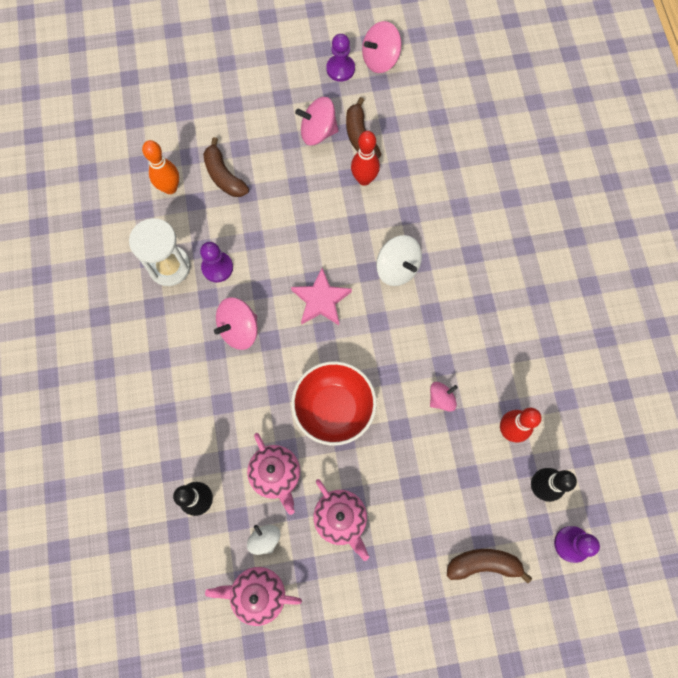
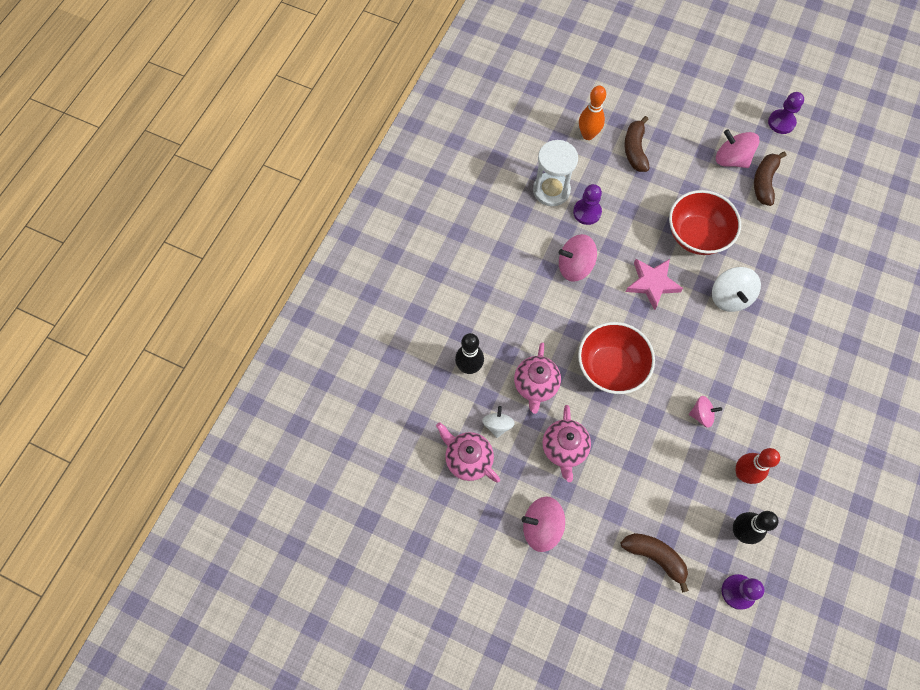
camera: 35 degrees right, 5 degrees down
red bowling pin [351,131,380,186] -> none
pink spinning top [362,21,402,73] -> pink spinning top moved to [522,497,565,552]
none -> red bowl [669,190,741,255]

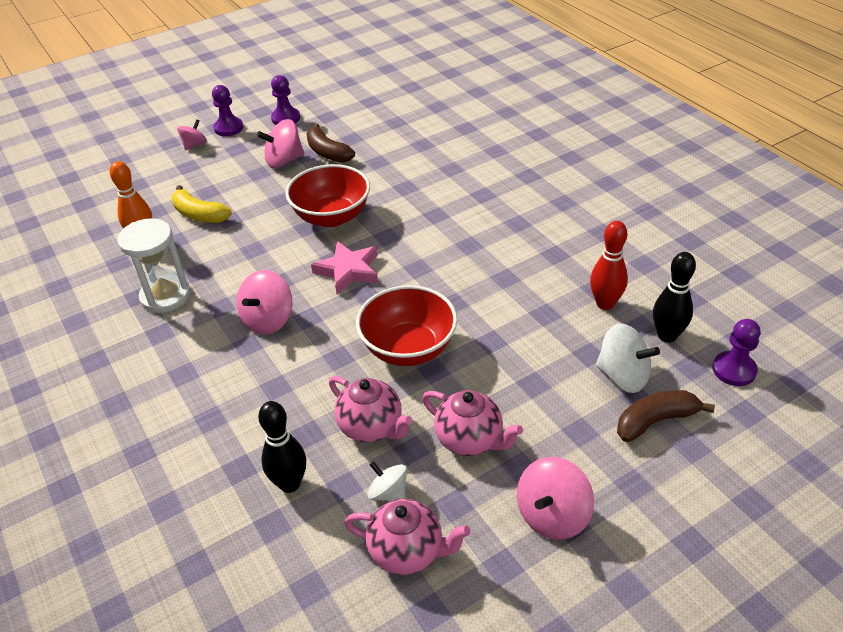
camera: 55 degrees left, 25 degrees down
pink teapot [436,422,500,483] -> pink teapot turned 150 degrees counterclockwise [344,499,470,575]
purple pawn [573,184,602,225] -> purple pawn moved to [212,85,243,136]
brown banana [624,116,650,172] -> yellow banana [171,185,232,223]
pink spinning top [689,396,722,428] -> pink spinning top moved to [177,119,207,151]
white spinning top [712,267,761,312] -> white spinning top moved to [596,323,660,393]

